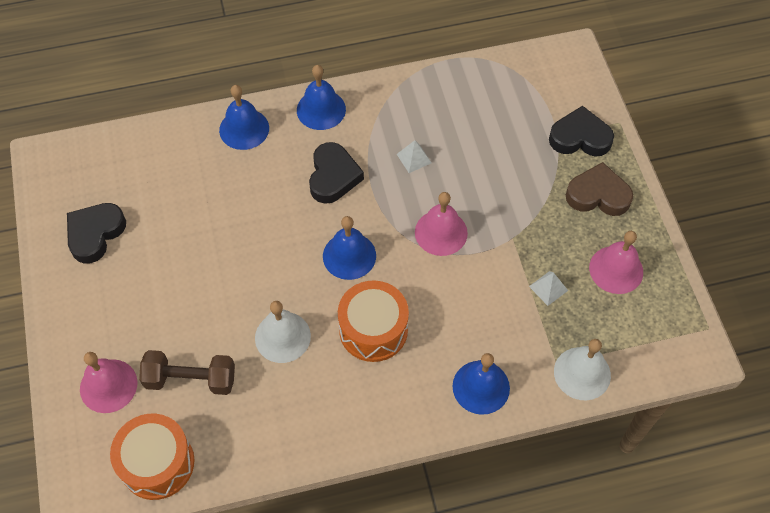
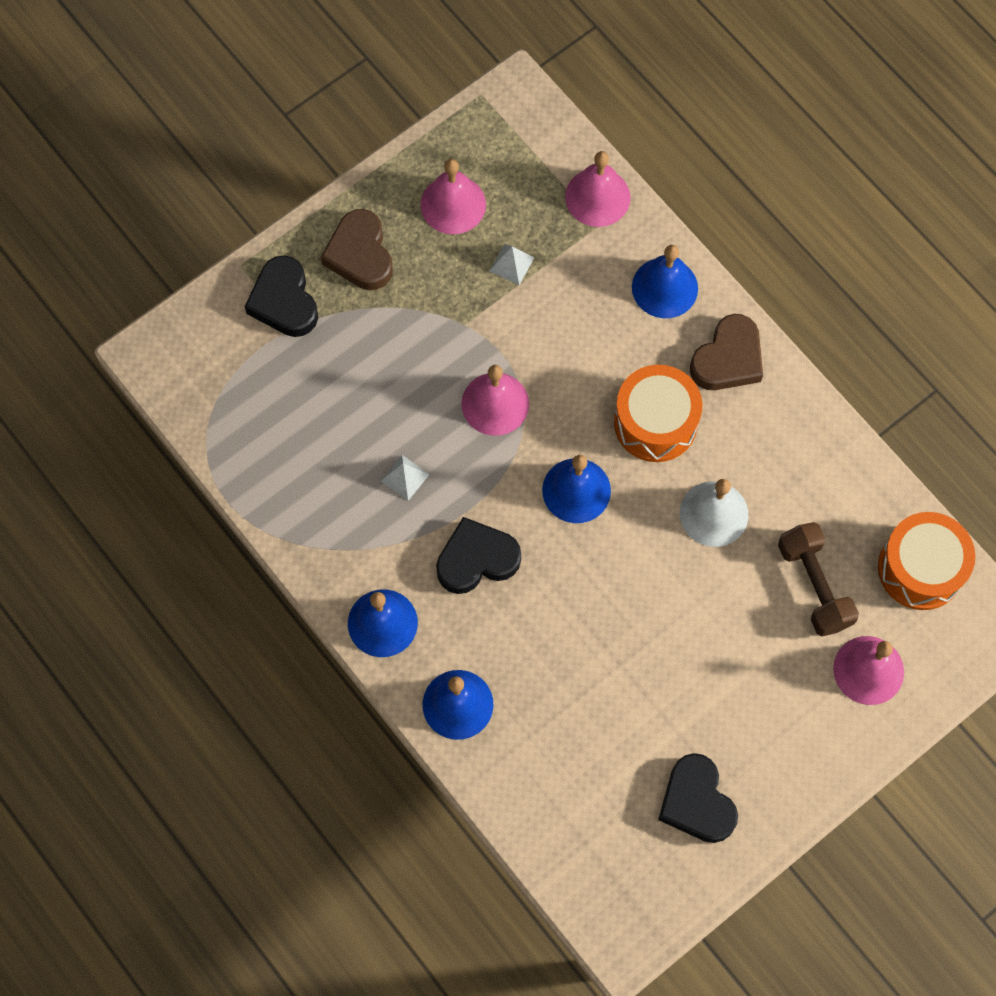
camera: 115 degrees left, 10 degrees up
black heart [67,203,126,264] -> black heart turned 60 degrees clockwise [658,753,738,843]
white bell [554,339,611,400] -> pink bell [565,151,630,227]
none -> brown heart [690,314,763,390]

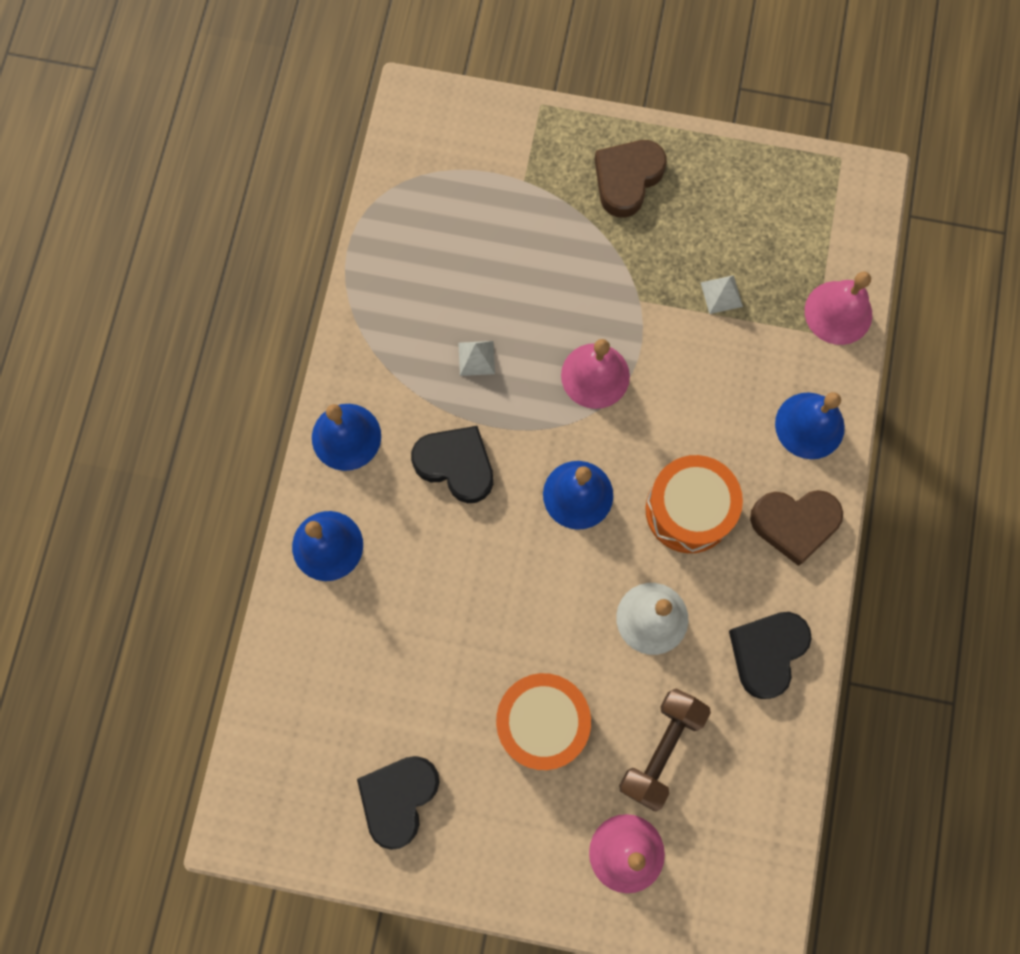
camera: 50 degrees right, 5 degrees up
black heart [245,255,318,337] -> black heart moved to [729,612,812,699]
pink bell [421,159,486,234] -> none
orange drum [878,512,975,610] -> orange drum moved to [496,673,591,770]

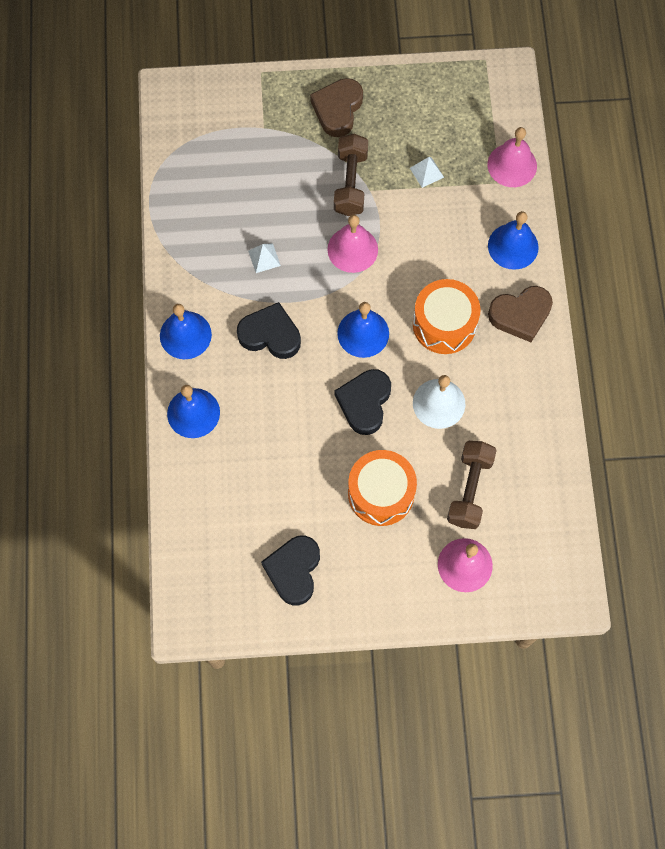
camera: 15 degrees left, 5 degrees down
black heart [729,612,812,699] -> black heart moved to [335,369,391,435]
none -> brown dumbbell [334,134,368,216]

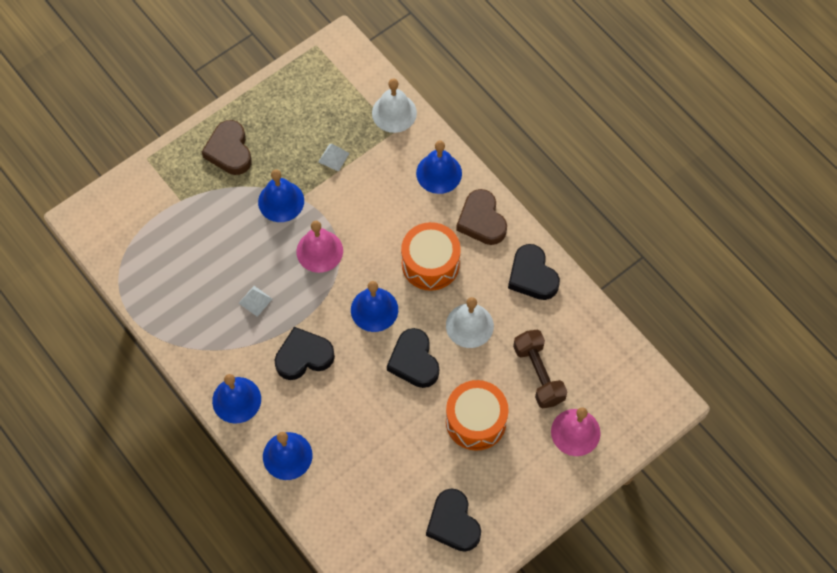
camera: 35 degrees left, 5 degrees down
brown dumbbell [334,134,368,216] -> blue bell [258,169,304,222]
pink bell [488,127,537,187] -> white bell [372,79,417,133]
brown heart [488,286,553,342] -> brown heart turned 120 degrees clockwise [456,189,507,245]
none -> black heart [508,244,560,300]

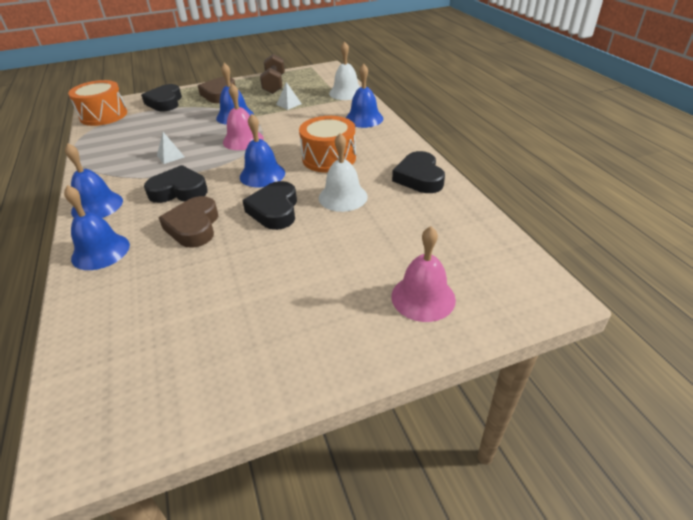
camera: 20 degrees right, 25 degrees down
black heart [426,489,481,552] -> black heart moved to [141,84,182,111]
orange drum [446,380,509,451] -> orange drum moved to [68,80,127,126]
brown heart [456,189,507,245] -> brown heart moved to [159,196,218,248]
brown dumbbell [513,329,567,409] -> brown dumbbell moved to [260,54,285,94]

